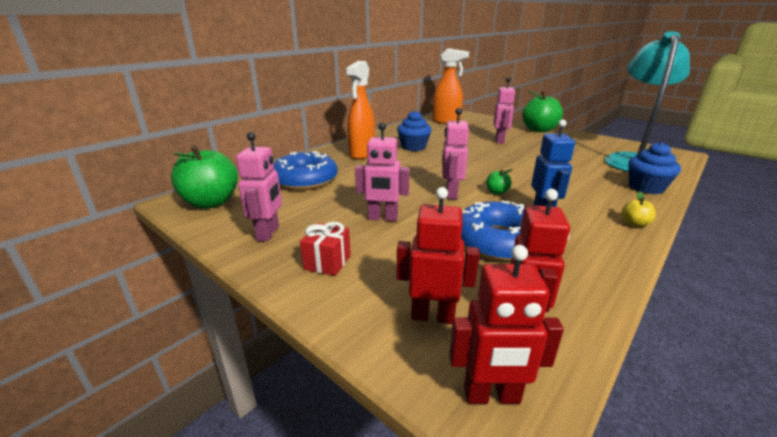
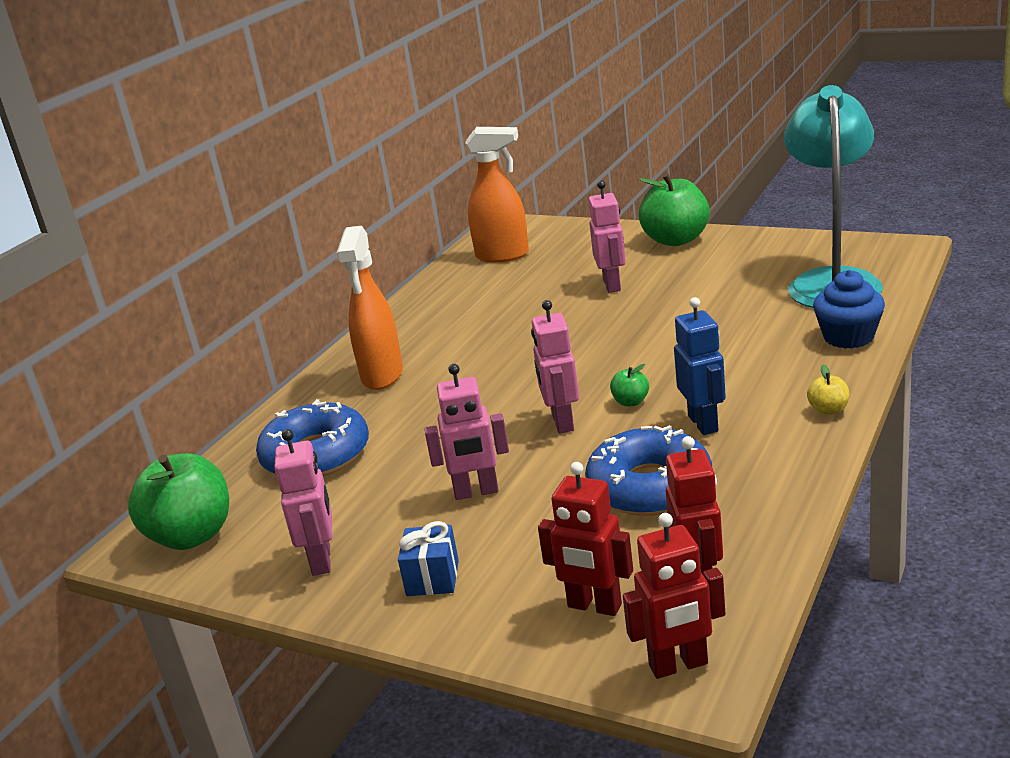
camera: 10 degrees left, 0 degrees up
red gift [300,222,351,276] -> blue gift [398,521,459,596]
blue cupcake [397,110,432,151] -> none
red robot [397,187,480,324] -> red robot turned 150 degrees counterclockwise [538,462,633,616]

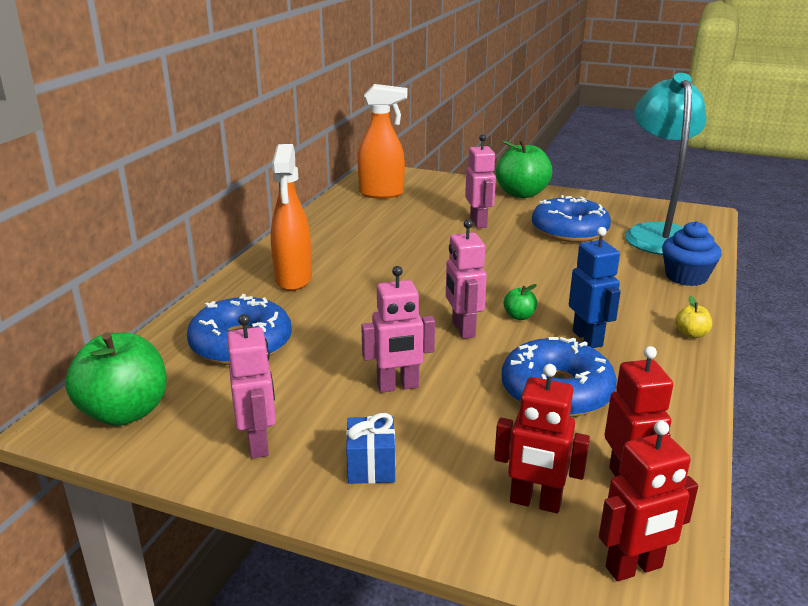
camera: 10 degrees left, 0 degrees up
none -> blue donut [532,195,611,242]

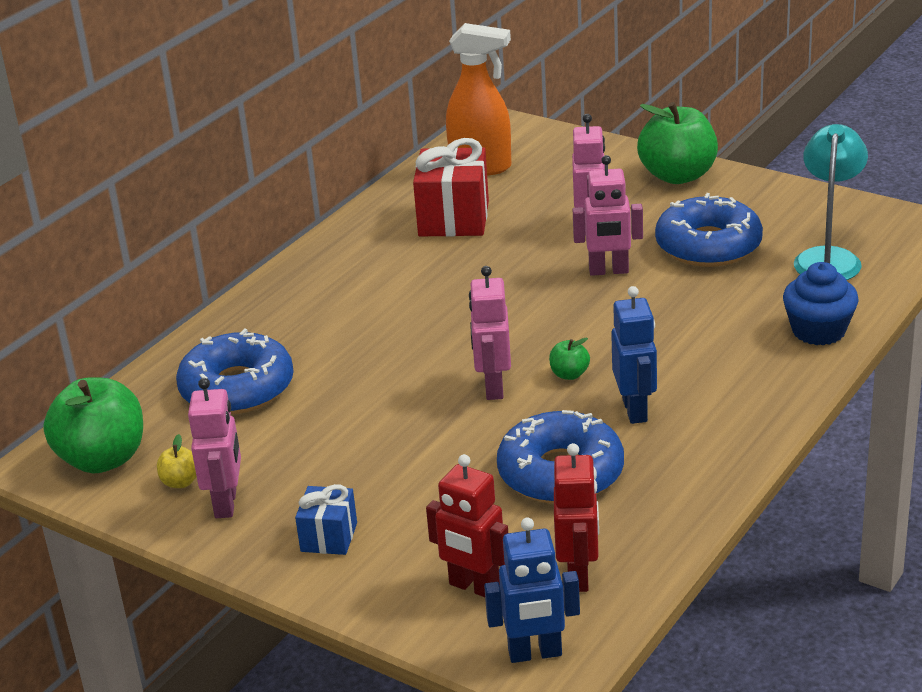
camera: 15 degrees right, 5 degrees up
orange spray bottle [271,144,312,291] -> none
pink robot [361,266,435,393] -> pink robot moved to [573,155,643,276]
red robot [599,421,698,581] -> blue robot [484,517,580,663]
turquoise lamp [625,73,707,255] -> turquoise lamp [794,124,868,280], size x0.66
yellow apple [675,295,712,338] -> yellow apple moved to [157,434,197,488]
none -> red gift [413,138,489,237]

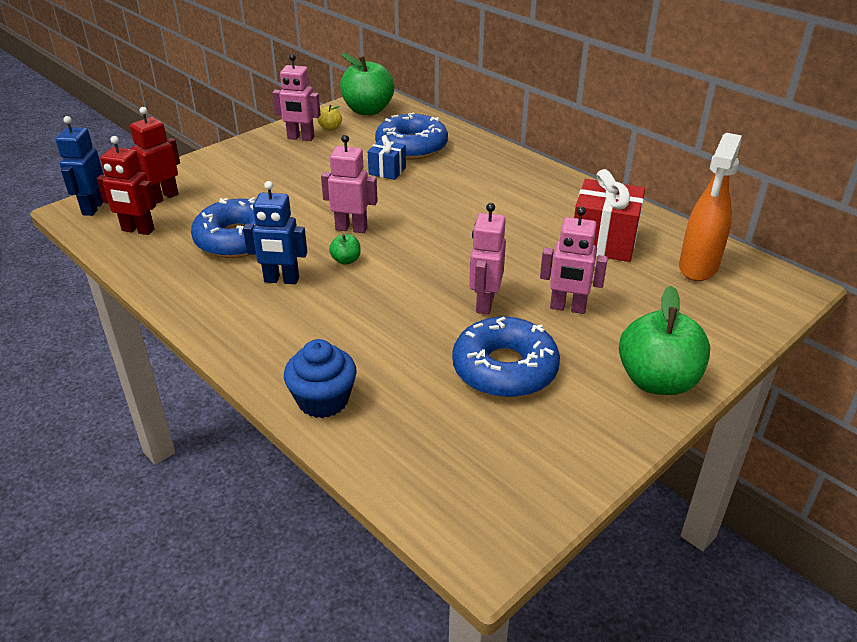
camera: 100 degrees right, 5 degrees up
blue gift [295,484,357,555] -> blue gift moved to [368,135,406,180]
turquoise lamp [794,124,868,280] -> none

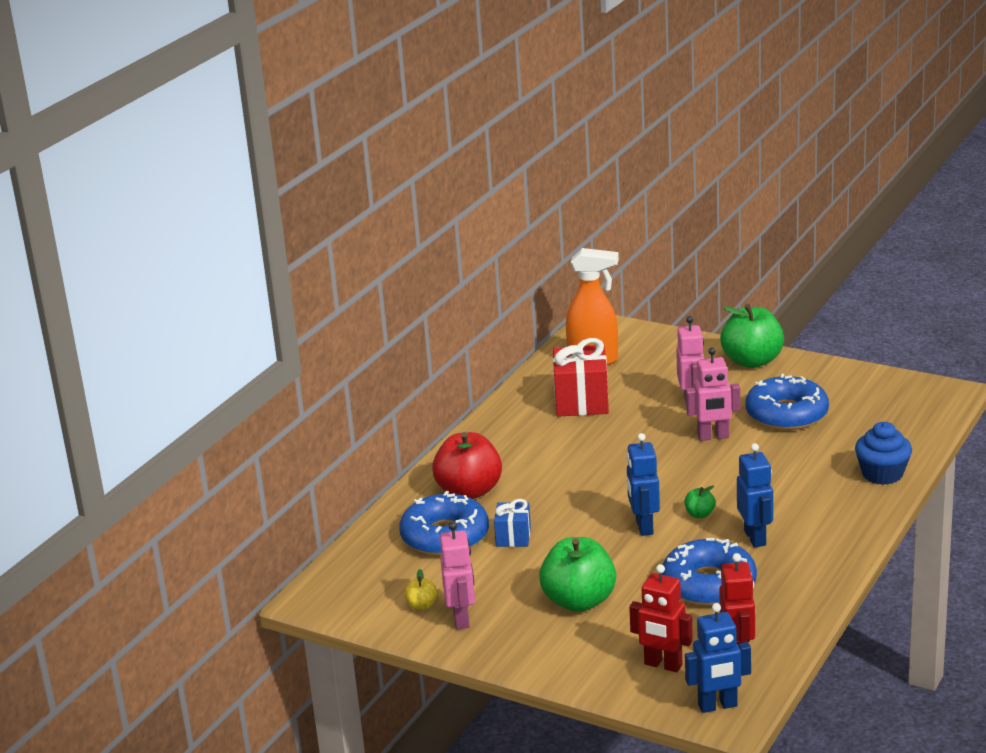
camera: 105 degrees left, 10 degrees down
pink robot [321,135,378,233] -> blue robot [627,433,660,536]
green apple [340,53,394,115] -> green apple moved to [539,537,616,612]
none -> red apple [432,432,502,499]

